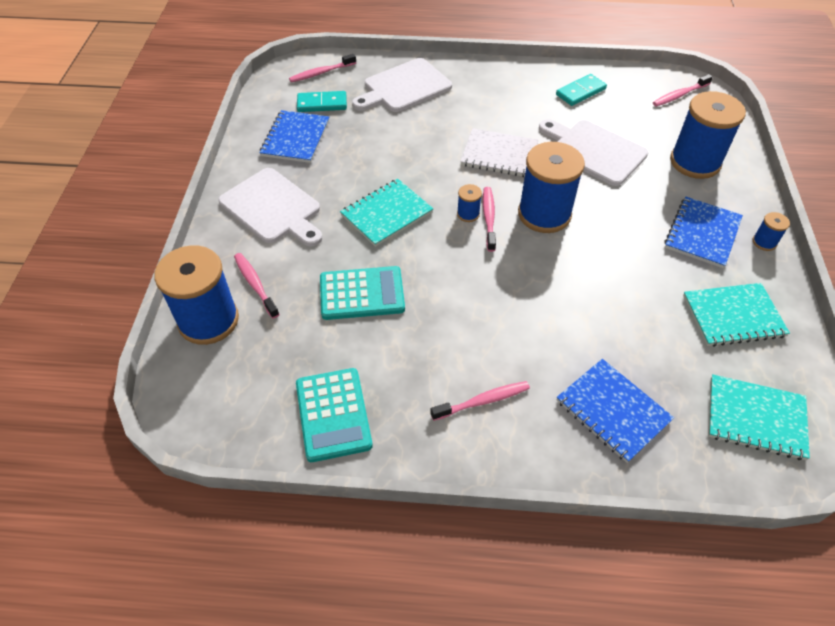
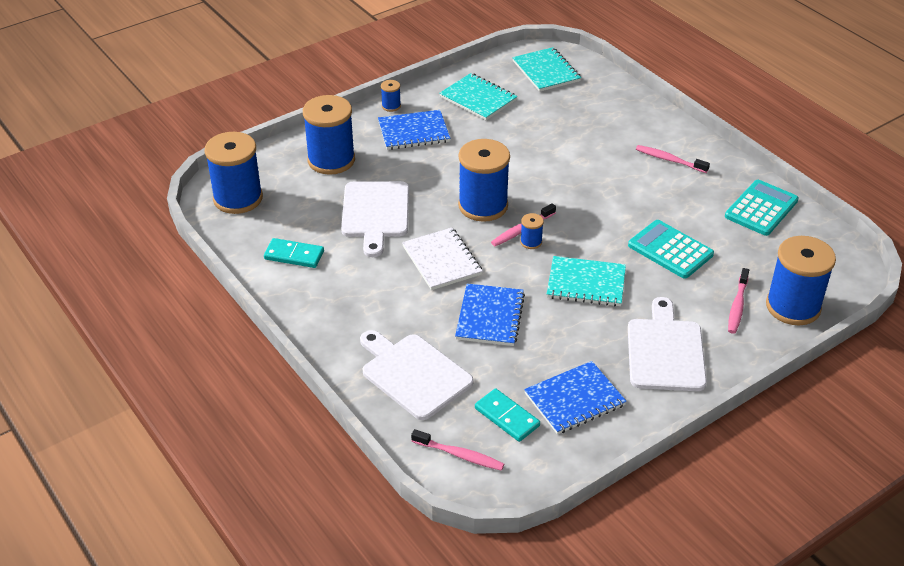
camera: 130 degrees left, 10 degrees down
white cutting board [352,58,452,112] -> white cutting board turned 150 degrees counterclockwise [360,330,473,420]
blue notebook [557,359,674,463] -> blue notebook moved to [455,283,525,346]
pink toothbrush [653,74,713,107] -> blue spool [205,132,263,214]

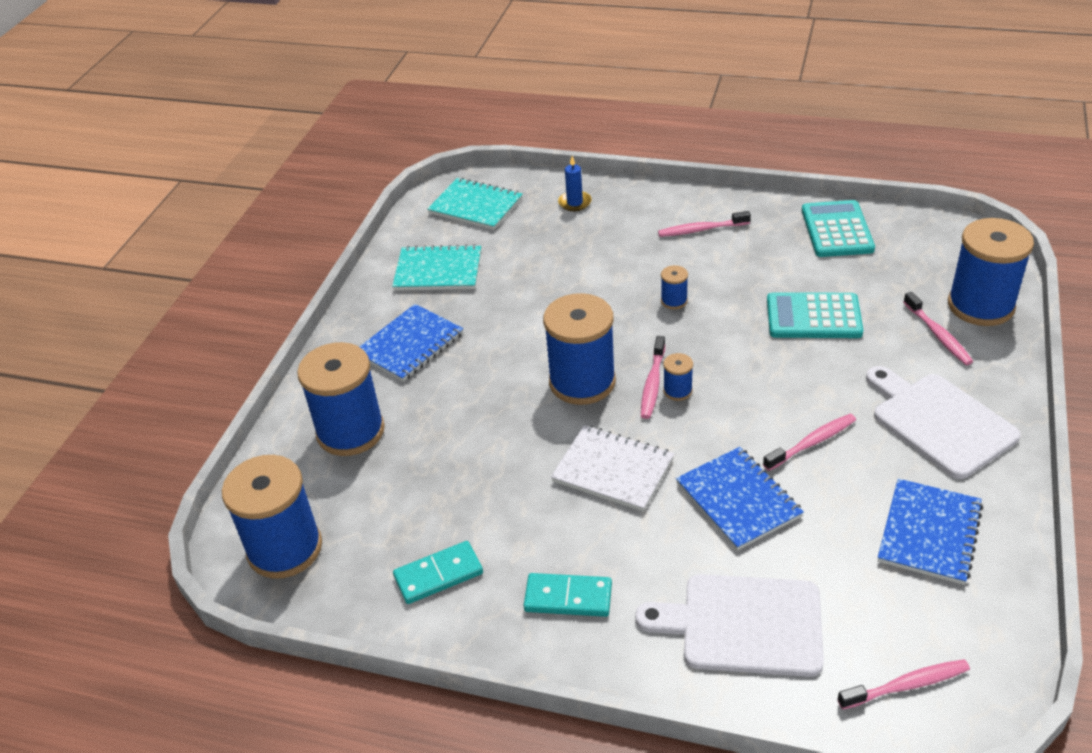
camera: 35 degrees left, 0 degrees up
white cutting board [341,181,409,257] -> none
blue spool [381,80,401,112] -> blue spool moved to [661,265,688,309]
turquoise domino [475,389,540,442] -> turquoise domino moved to [524,573,612,617]
turquoise notebook [547,256,626,306] -> none
none -> blue candle [558,156,592,211]
none -> pink toothbrush [763,414,856,471]

